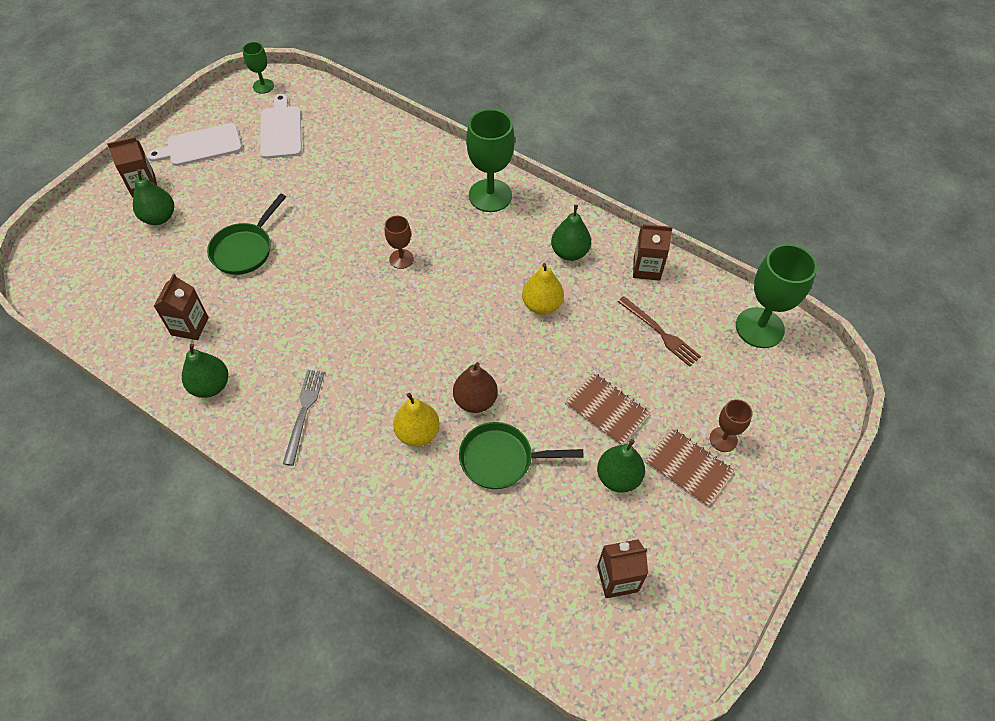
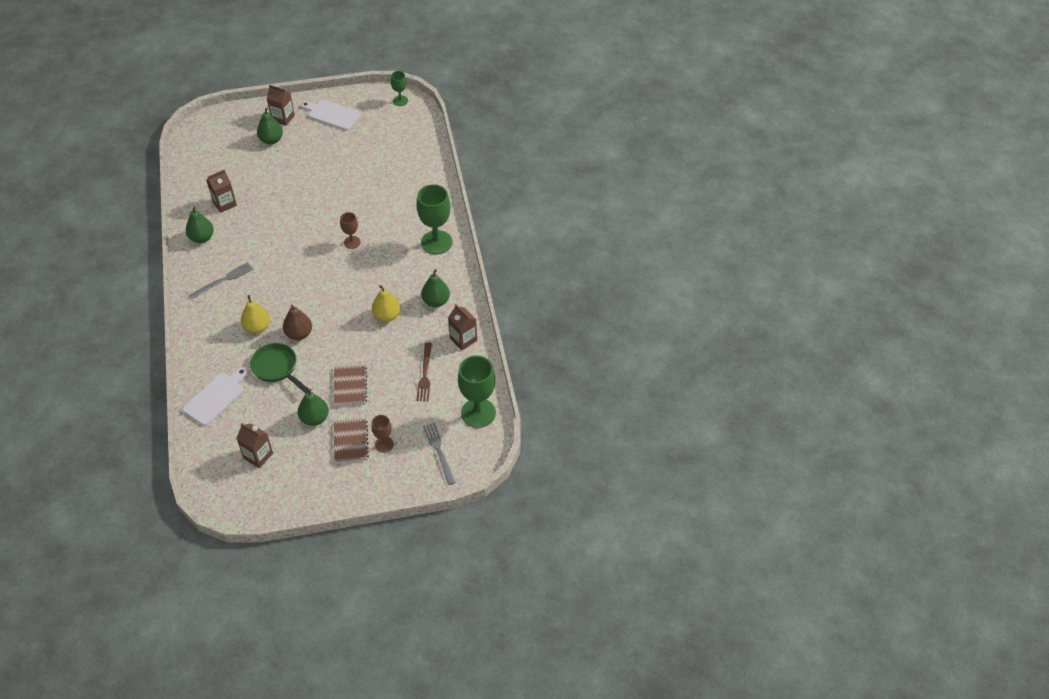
camera: 45 degrees right, 5 degrees down
green pan [207,194,286,275] -> none
white cutting board [260,94,302,159] -> white cutting board moved to [182,367,248,426]
none -> grey fork [423,423,456,485]

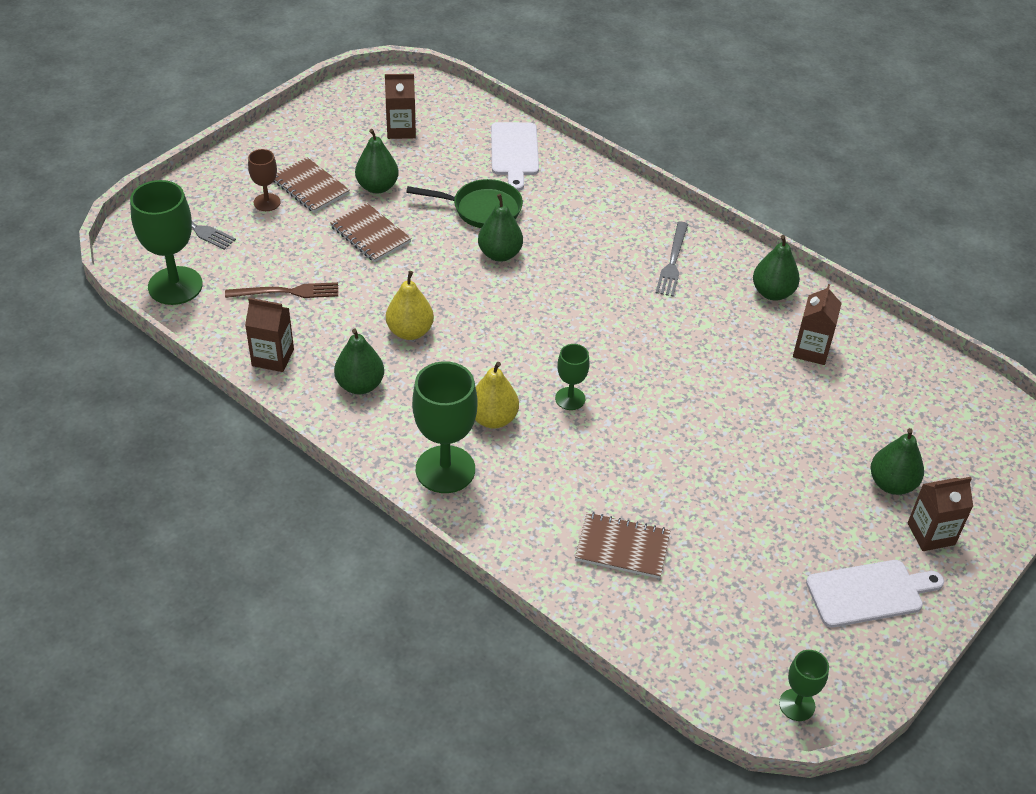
camera: 140 degrees right, 5 degrees down
yellow pear [241,295,270,334] -> yellow pear moved to [475,362,519,429]
brown pear [283,305,312,340] -> green pear [478,194,523,262]
brown goblet [340,212,361,249] -> green goblet [555,344,590,410]
brown fork [416,342,432,402] -> brown fork turned 120 degrees clockwise [225,282,338,298]
none -> brown notebook [575,512,670,579]

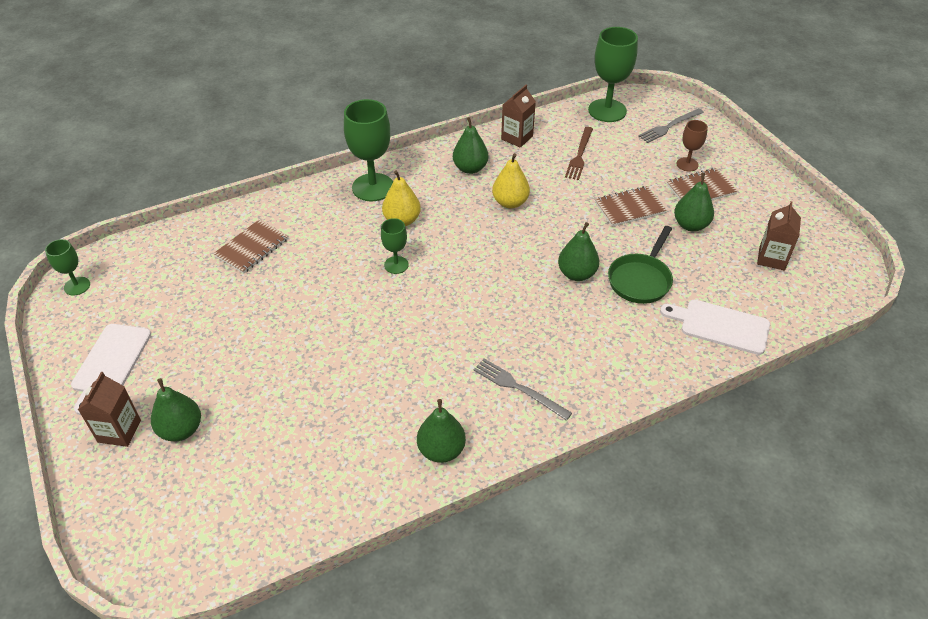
camera: 115 degrees right, 0 degrees up
brown carton [793,284,842,365] -> none

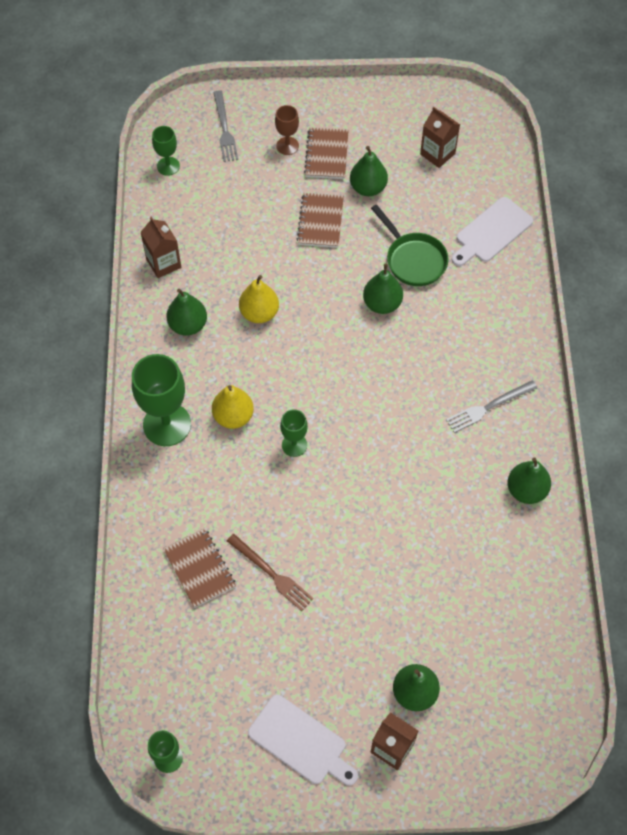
camera: 65 degrees left, 15 degrees up
brown fork [565,127,593,180] -> brown fork moved to [227,534,314,611]
green goblet [588,27,638,122] -> green goblet [152,126,180,176], size x0.53

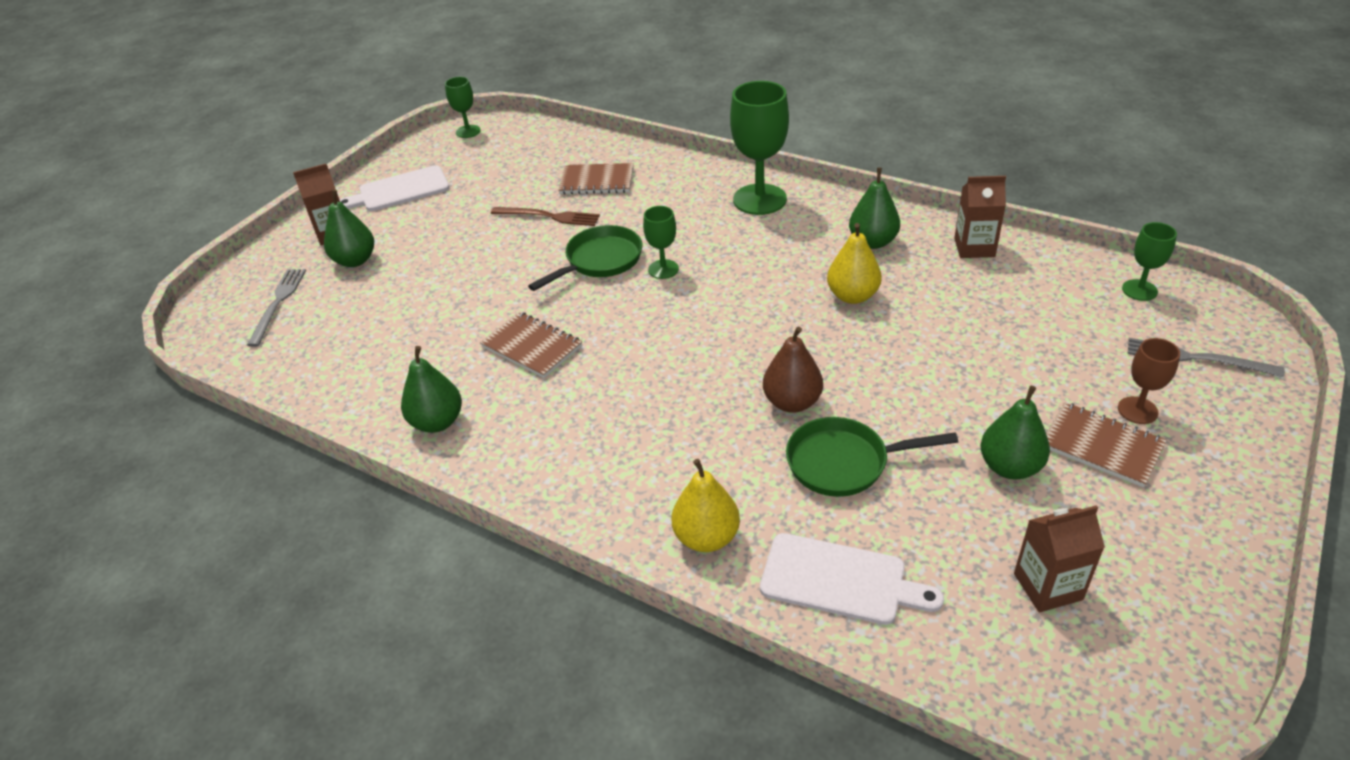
camera: 125 degrees right, 20 degrees down
yellow pear [212,385,254,429] -> yellow pear moved to [671,459,740,552]
brown fork [227,534,314,611] -> brown fork turned 150 degrees counterclockwise [491,207,600,226]
brown notebook [296,193,344,248] -> brown notebook moved to [480,312,582,378]
green pear [363,263,403,314] -> brown pear [763,327,823,413]
grey fork [446,380,537,433] -> grey fork moved to [247,269,306,347]
white cutting board [452,197,533,266] -> white cutting board turned 120 degrees clockwise [760,533,944,625]
none -> green pan [528,225,642,291]

